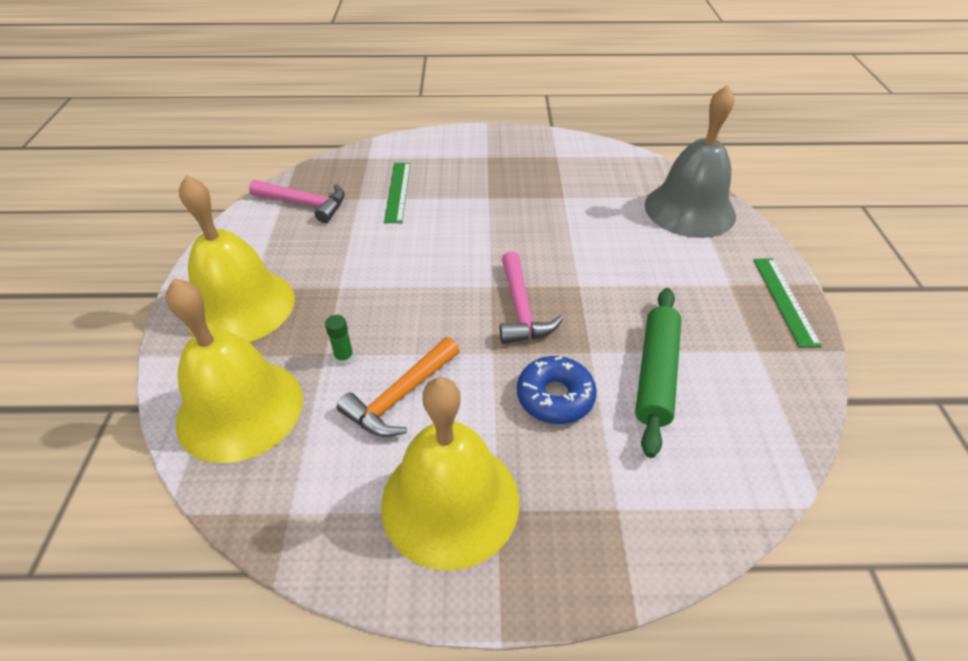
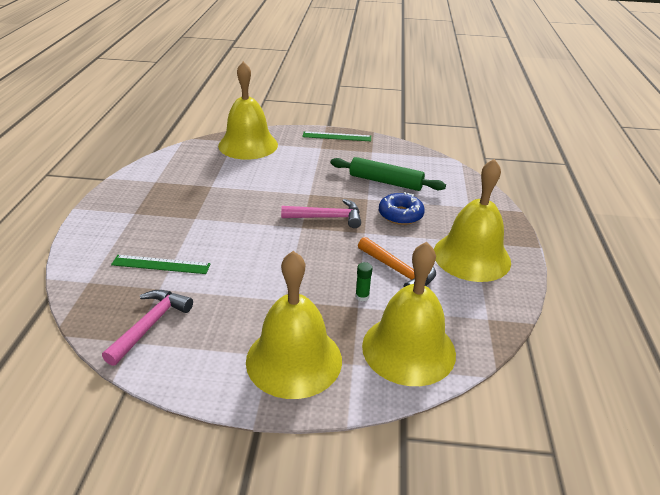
camera: 85 degrees left, 10 degrees down
grey bell [645,85,736,238] -> yellow bell [218,61,278,160]

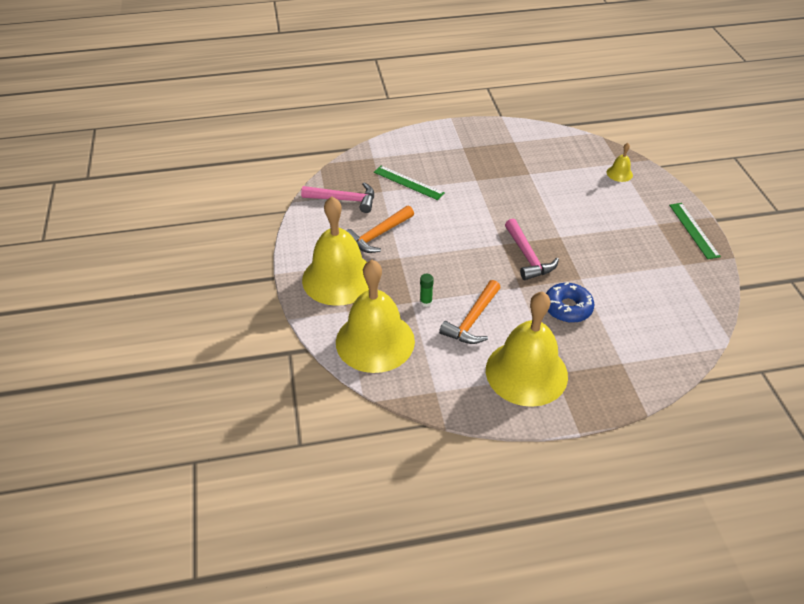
camera: 75 degrees right, 10 degrees up
green ruler [111,255,211,274] -> green ruler turned 45 degrees counterclockwise [374,166,445,200]
yellow bell [218,61,278,160] -> yellow bell [607,143,633,182], size x0.41
green rolling pin [330,157,446,191] -> none
none -> orange hammer [346,205,414,253]

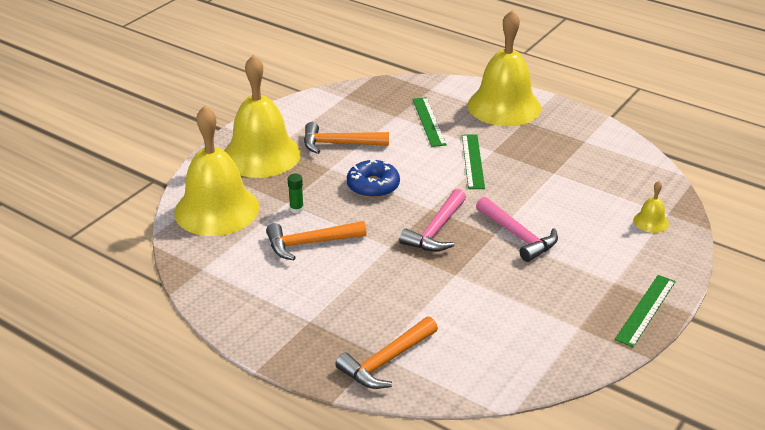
camera: 45 degrees right, 10 degrees down
pink hammer [301,182,374,213] -> pink hammer moved to [476,197,558,262]
yellow bell [486,291,568,407] -> yellow bell moved to [467,10,541,126]
blue donut [546,282,594,323] -> blue donut moved to [347,159,400,198]
none -> orange hammer [335,317,438,389]
none -> green ruler [462,135,485,189]

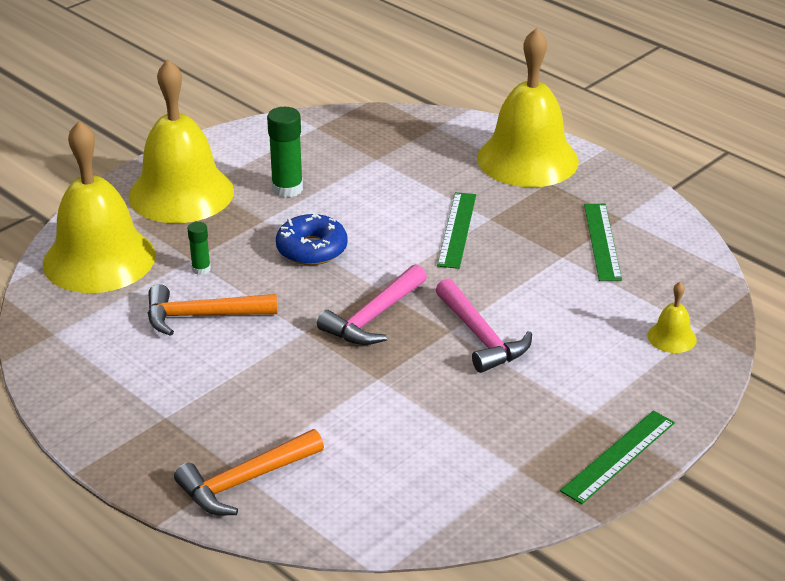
camera: 10 degrees right, 0 degrees up
orange hammer [304,122,389,154] -> green glue stick [267,107,303,198]
green ruler [412,97,447,147] -> green ruler moved to [584,204,622,281]

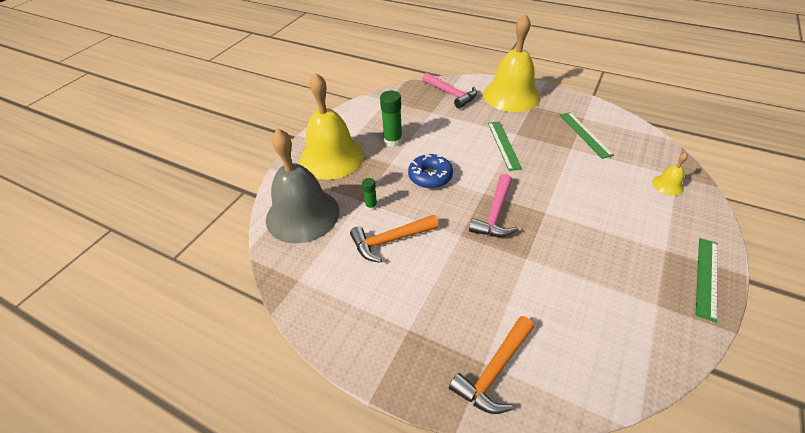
camera: 15 degrees left, 10 degrees up
yellow bell [43,121,156,293] -> grey bell [266,128,339,243]
pink hammer [436,279,532,373] -> pink hammer moved to [422,73,477,109]

